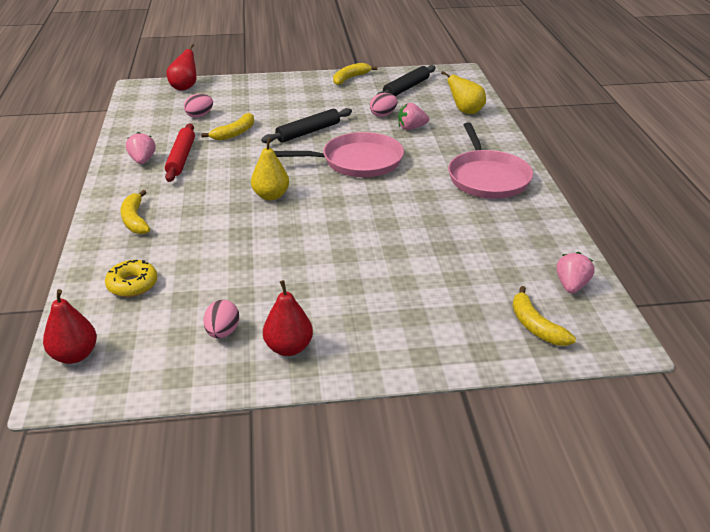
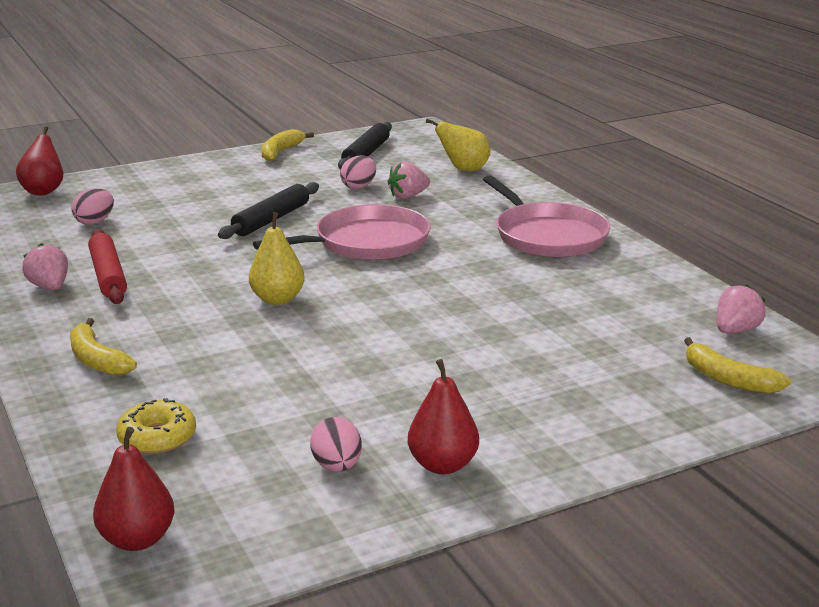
camera: 20 degrees left, 10 degrees down
yellow banana [201,113,254,141] -> none
pink strawberry [556,252,595,293] -> pink strawberry turned 45 degrees clockwise [716,284,766,333]

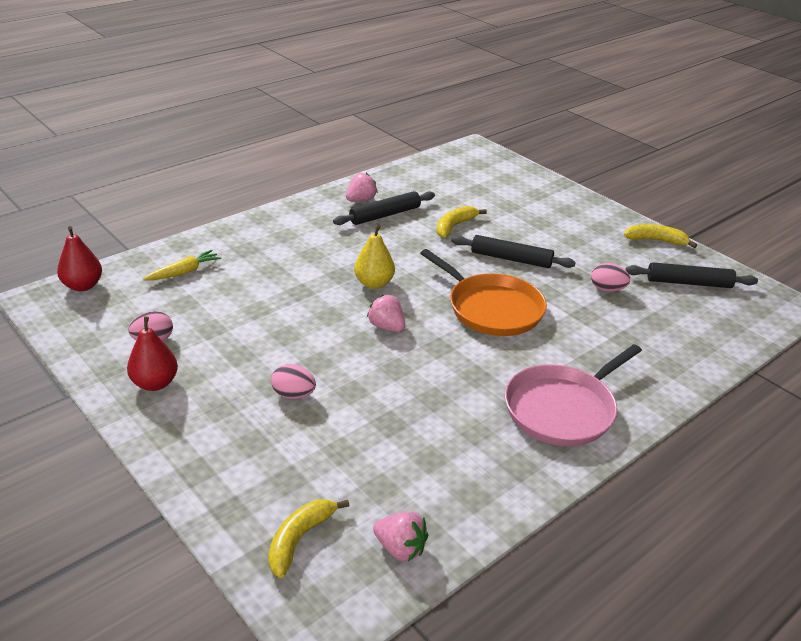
camera: 75 degrees right, 10 degrees up
red pear [16,126,63,196] -> none
yellow banana [70,318,137,375] -> yellow banana moved to [437,206,487,238]
pink egg [72,188,114,225] -> pink egg moved to [271,364,316,399]
red rolling pin [88,229,127,304] -> black rolling pin [333,191,435,225]
yellow donut [116,398,196,454] -> yellow carrot [143,250,221,281]
pink pan [253,204,431,260] -> orange pan [420,249,547,336]
pink strawberry [387,161,430,199] -> pink strawberry moved to [367,295,405,332]
yellow pear [426,119,490,171] -> none

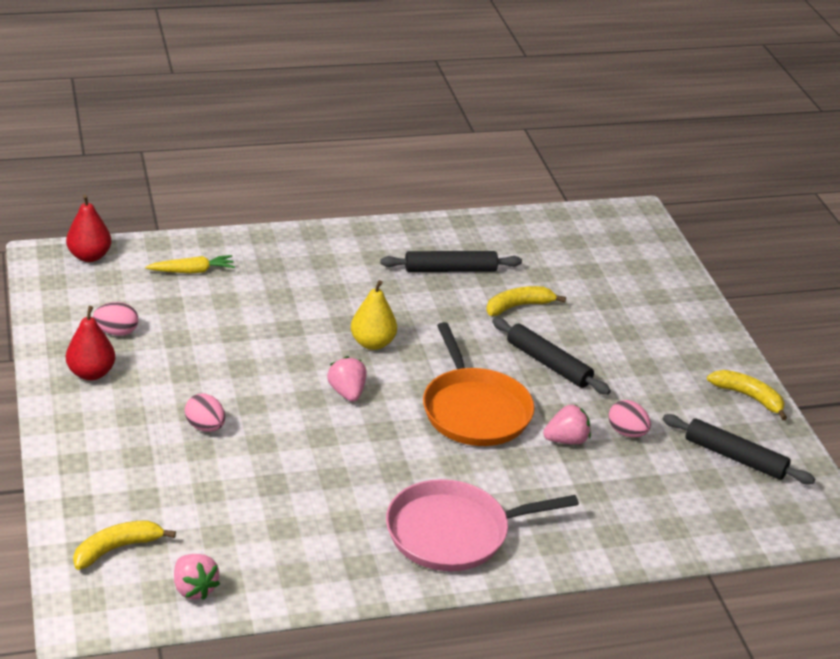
camera: 25 degrees right, 0 degrees up
pink strawberry [346,173,378,202] -> pink strawberry moved to [543,405,591,444]

